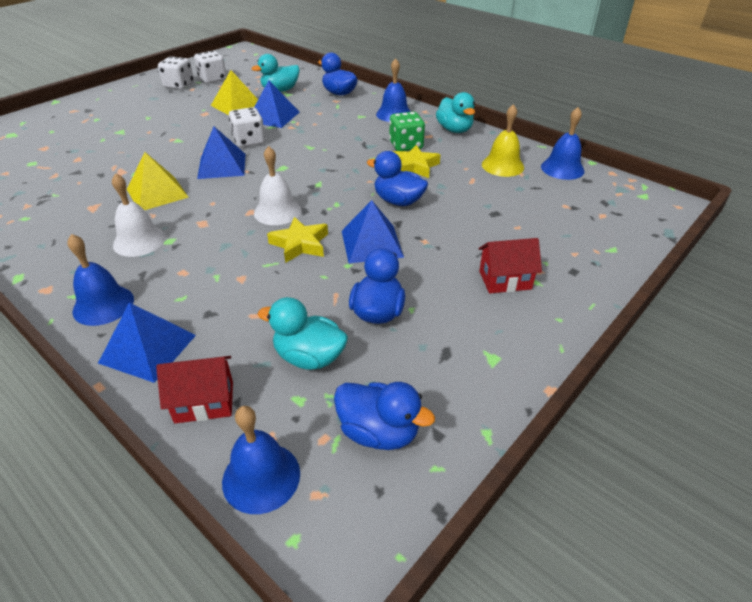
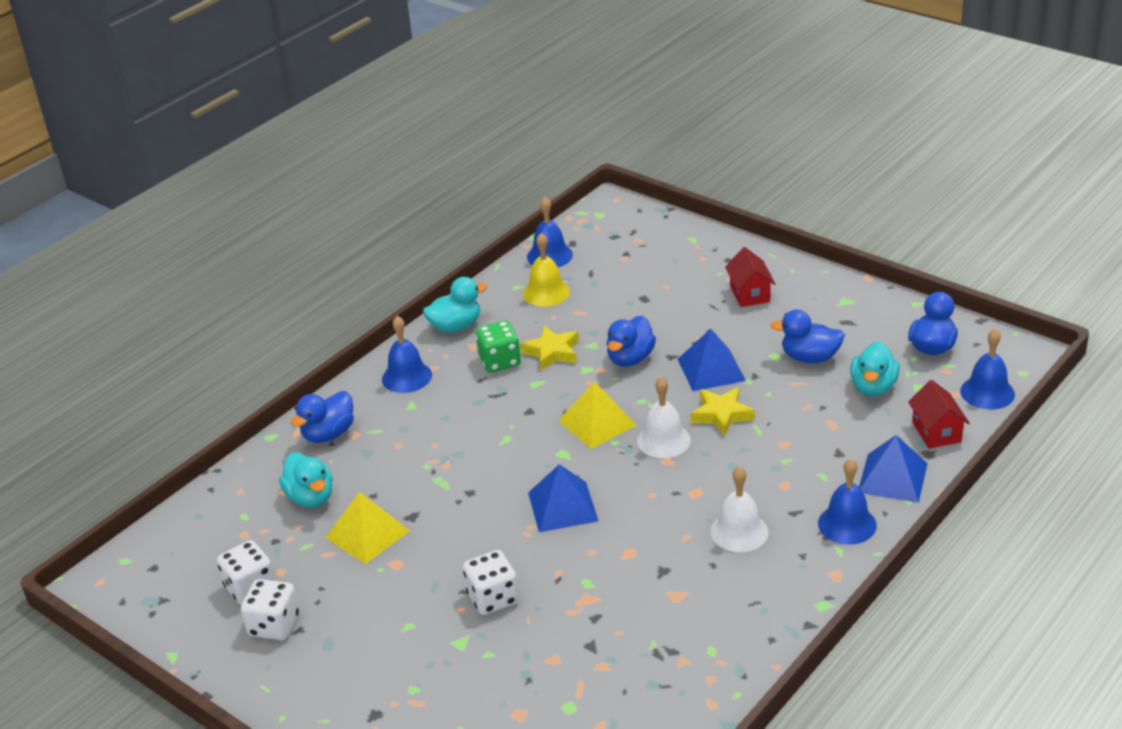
camera: 90 degrees left, 5 degrees down
yellow pyramid [127,152,189,210] -> yellow pyramid moved to [558,381,637,449]
white dice [229,107,265,147] -> white dice moved to [463,550,519,615]
blue pyramid [255,80,299,128] -> none

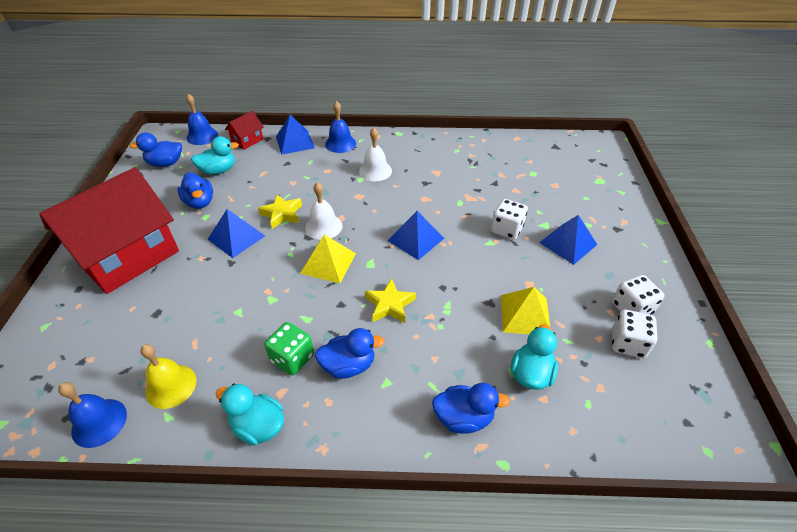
camera: 130 degrees left, 10 degrees up
blue bell [382,316,432,393] -> none
yellow star [520,326,579,371] -> yellow star moved to [365,278,416,323]
blue duck [607,316,656,367] -> blue duck moved to [315,328,385,379]
red house [725,247,775,307] -> red house [39,167,179,294], size x2.44
none -> blue pyramid [539,215,597,265]

